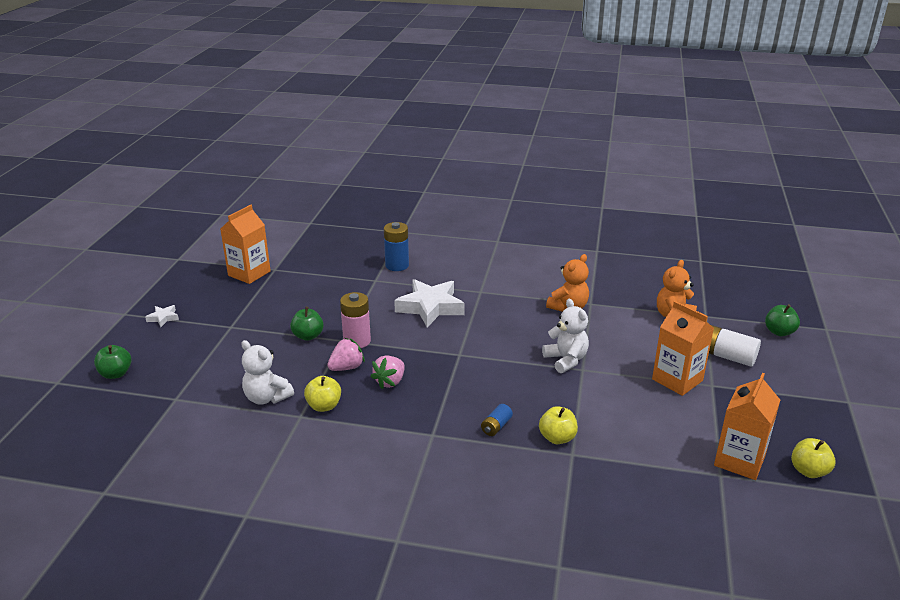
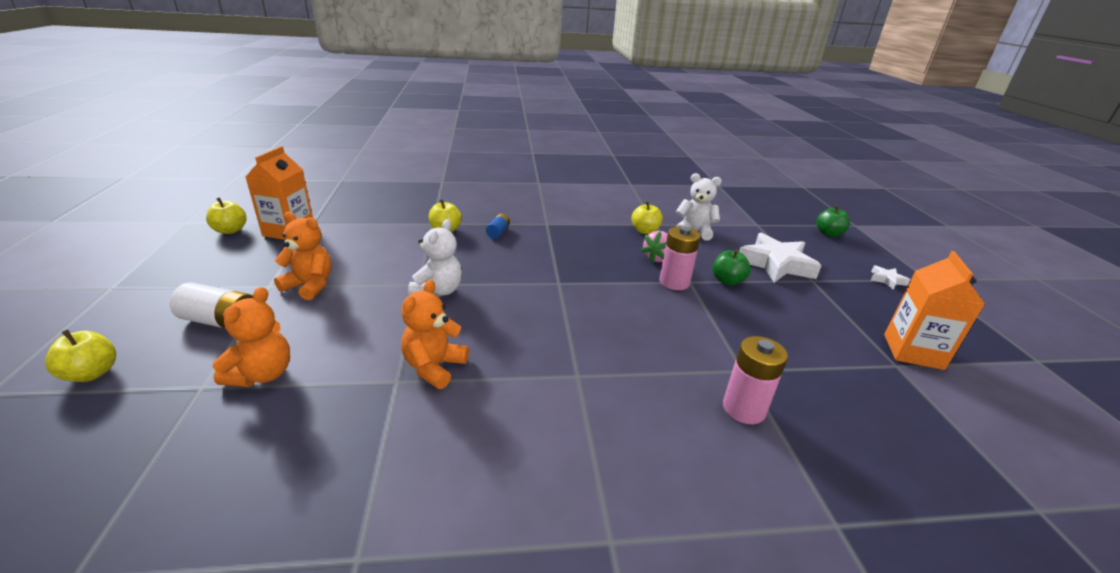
camera: 160 degrees right, 0 degrees up
pink strawberry [370,355,404,389] -> none
blue battery [384,222,409,271] -> pink battery [723,336,788,424]
white star [394,279,465,327] -> white star moved to [739,233,822,283]
white teddy bear [542,299,589,373] -> white teddy bear turned 120 degrees counterclockwise [408,219,462,295]
orange carton [652,301,714,396] -> orange teddy bear [274,212,332,300]
green apple [765,304,800,336] -> yellow apple [45,329,116,382]

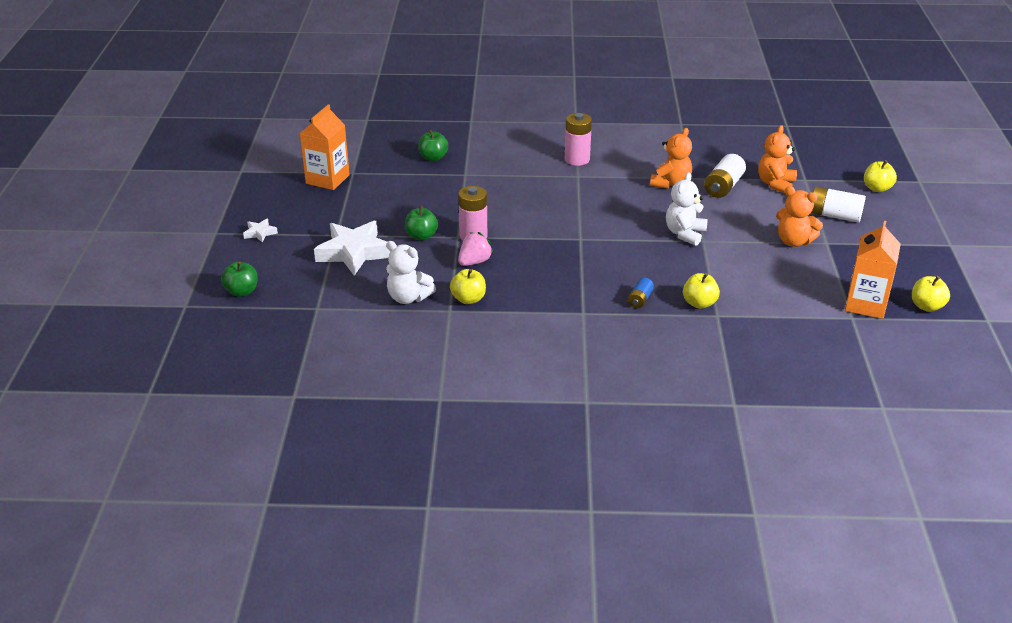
camera: 170 degrees left, 5 degrees up
pink battery [723,336,788,424] -> pink battery moved to [565,113,592,166]
none -> green apple [418,129,448,161]
none -> white battery [704,154,746,198]

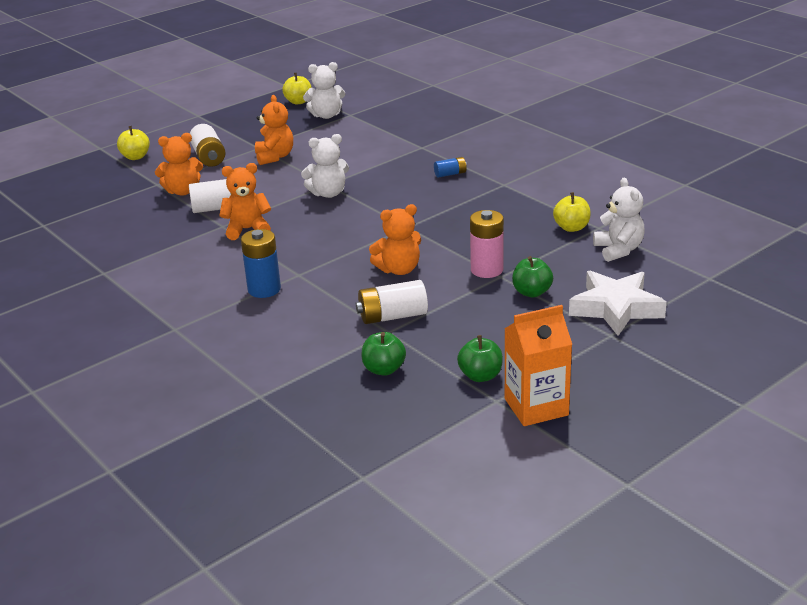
camera: 130 degrees left, 5 degrees down
green apple [221,261,258,297] -> green apple moved to [457,335,503,382]
white star [243,219,278,243] -> none
pink strawberry [458,232,494,266] -> none
pink battery [565,113,592,166] -> blue battery [241,229,281,298]
yellow apple [683,273,720,309] -> none
orange carton [845,221,901,319] -> white teddy bear [303,62,346,119]
none -> white battery [356,280,428,324]
none -> orange teddy bear [369,204,421,275]

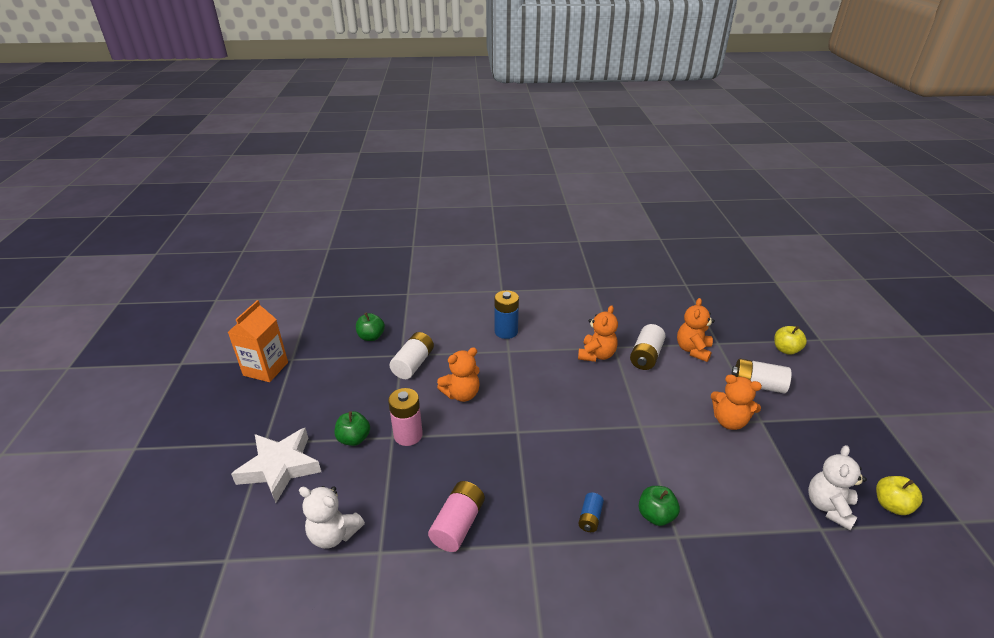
camera: 125 degrees right, 5 degrees up
white teddy bear [301,134,349,198] -> none
orange teddy bear [369,204,421,275] -> orange teddy bear turned 135 degrees counterclockwise [437,347,480,402]
green apple [457,335,503,382] -> green apple moved to [639,486,680,526]
yellow apple [553,192,591,232] -> none
none -> pink battery [428,481,485,552]

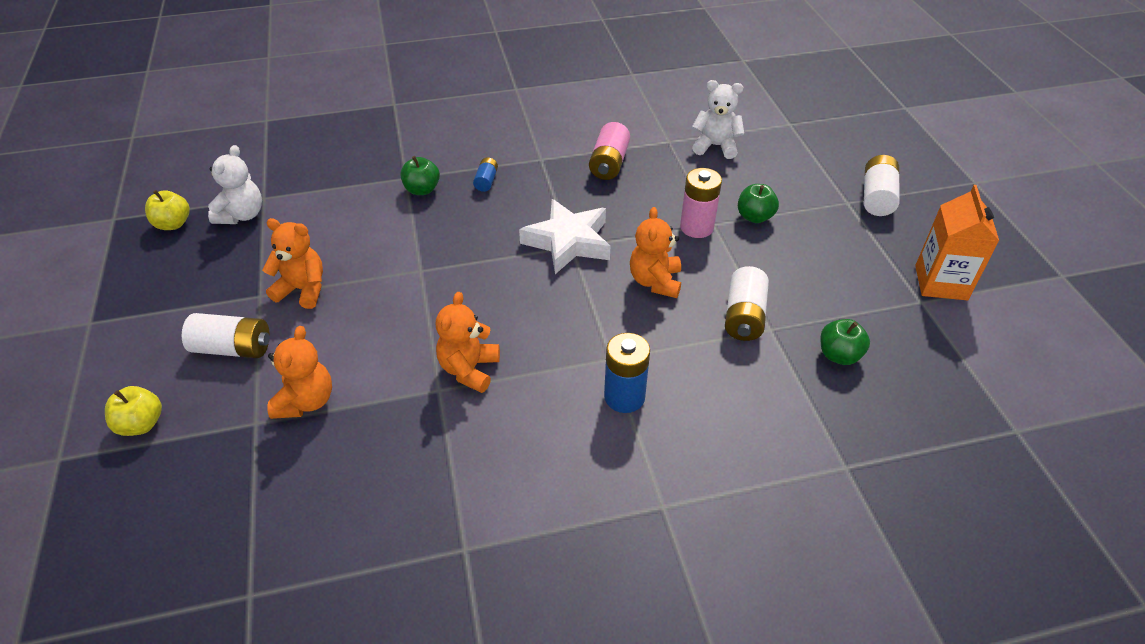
camera: 170 degrees right, 10 degrees up
white star [231,428,321,503] -> white star moved to [519,199,610,274]
orange teddy bear [437,347,480,402] -> orange teddy bear turned 45 degrees counterclockwise [630,207,681,298]
white battery [630,324,666,370] -> white battery moved to [864,155,900,216]

